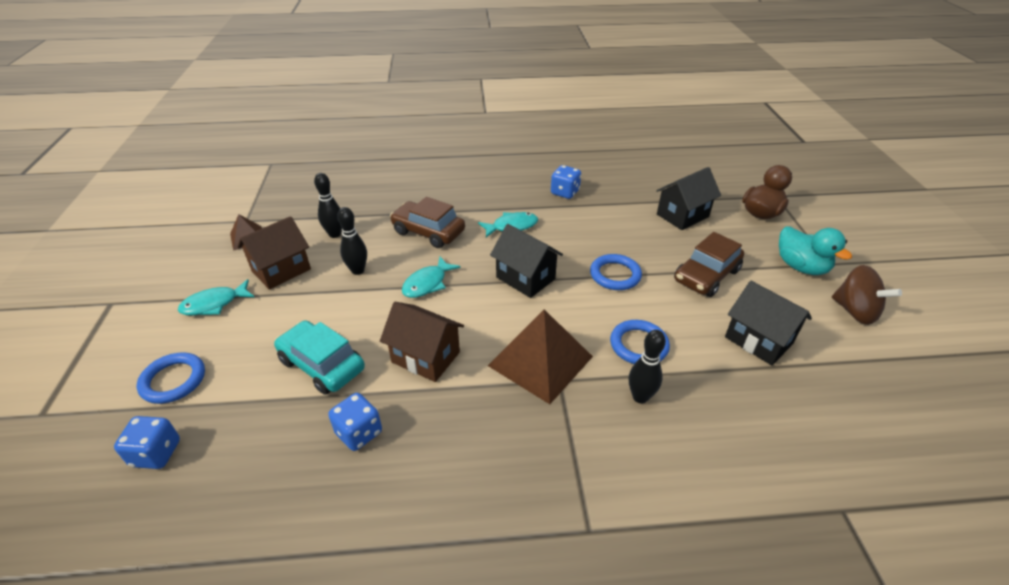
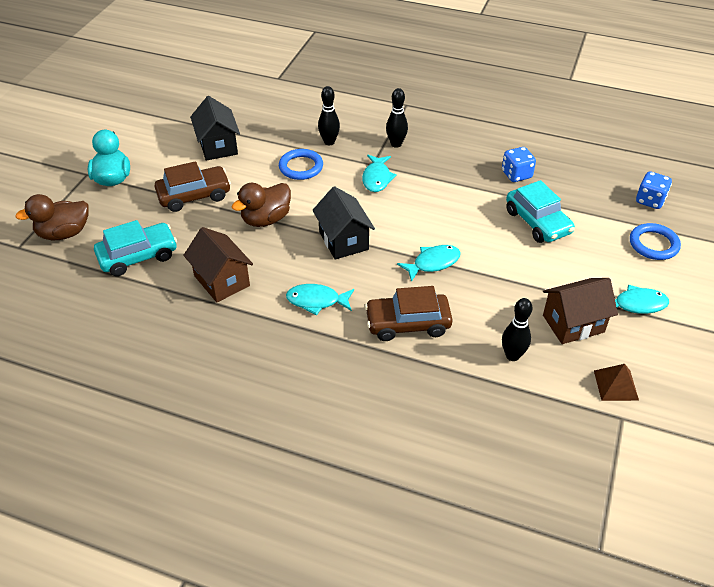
camera: 155 degrees left, 5 degrees up
black bowling pin [338,207,367,275] -> black bowling pin moved to [386,88,408,148]
brown house [380,302,464,382] -> brown house moved to [183,227,253,303]
brown car [390,197,465,248] -> brown car turned 120 degrees clockwise [365,286,453,341]
brown pyramid [488,310,593,404] -> turquoise fish [362,155,397,192]
blue dice [551,165,581,199] -> none
blue ring [590,254,642,290] -> brown duck [232,183,291,227]
black house [656,167,721,230] -> turquoise car [94,220,177,276]
brown spinning top [832,265,902,325] -> none

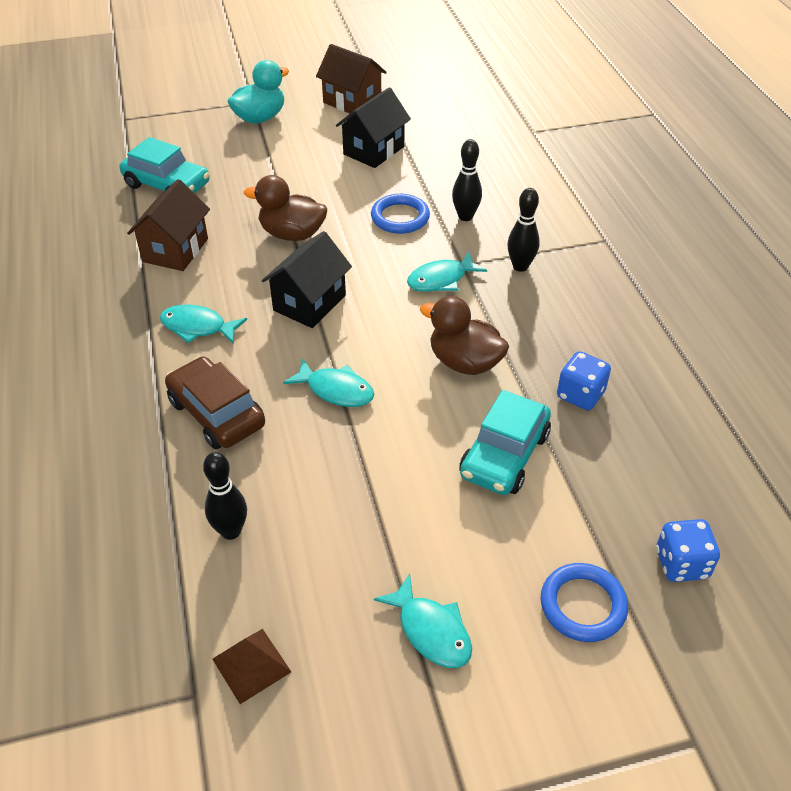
camera: 55 degrees right, 0 degrees up
brown duck [15,194,89,240] -> brown duck moved to [420,296,509,375]
brown car [154,161,231,212] -> none
turquoise fish [286,284,354,315] -> turquoise fish turned 45 degrees counterclockwise [160,305,247,344]
brown house [543,278,618,344] -> brown house moved to [316,44,387,113]

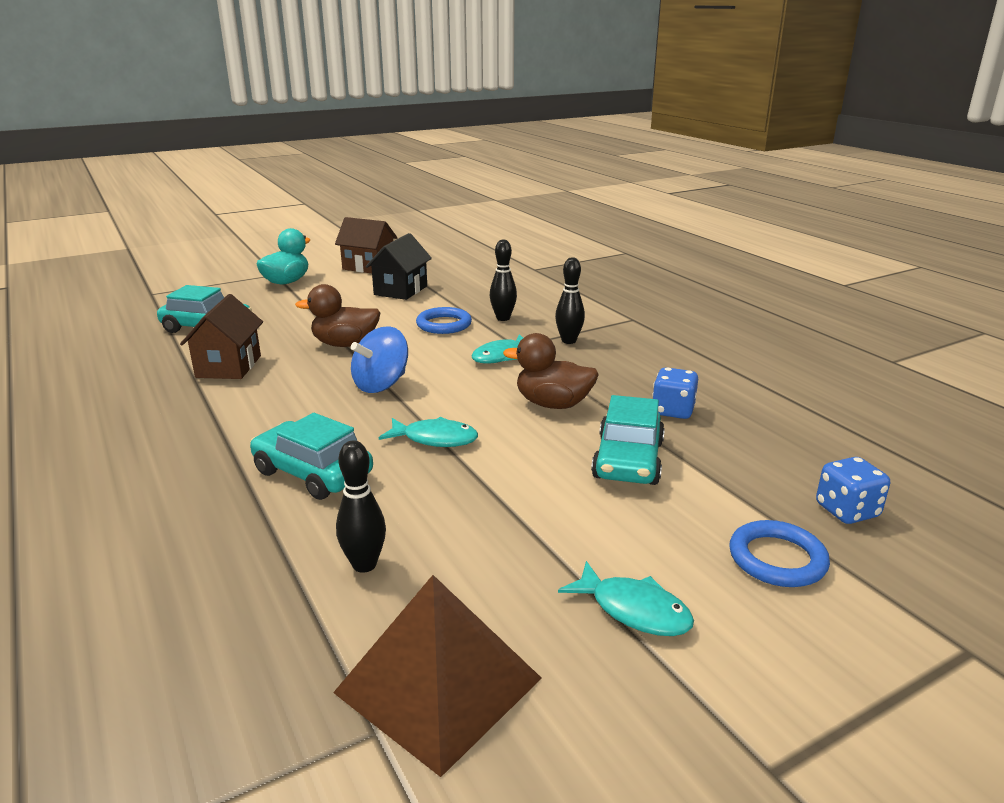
camera: 15 degrees left, 20 degrees down
turquoise fish [160,305,247,344] -> none
brown car [165,356,265,450] -> turquoise car [250,413,373,500]
brown pyramid [212,629,291,704] -> brown pyramid [333,575,542,777], size x1.97
black house [262,231,352,328] -> blue spinning top [351,326,408,393]

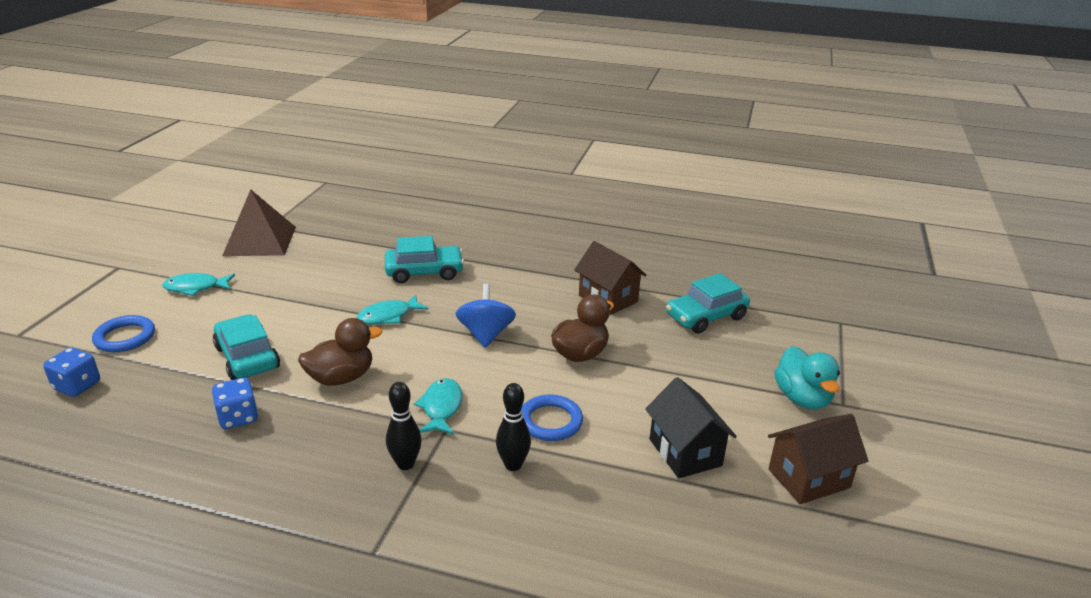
camera: 135 degrees right, 5 degrees up
black bowling pin [336,440,386,573] -> none

